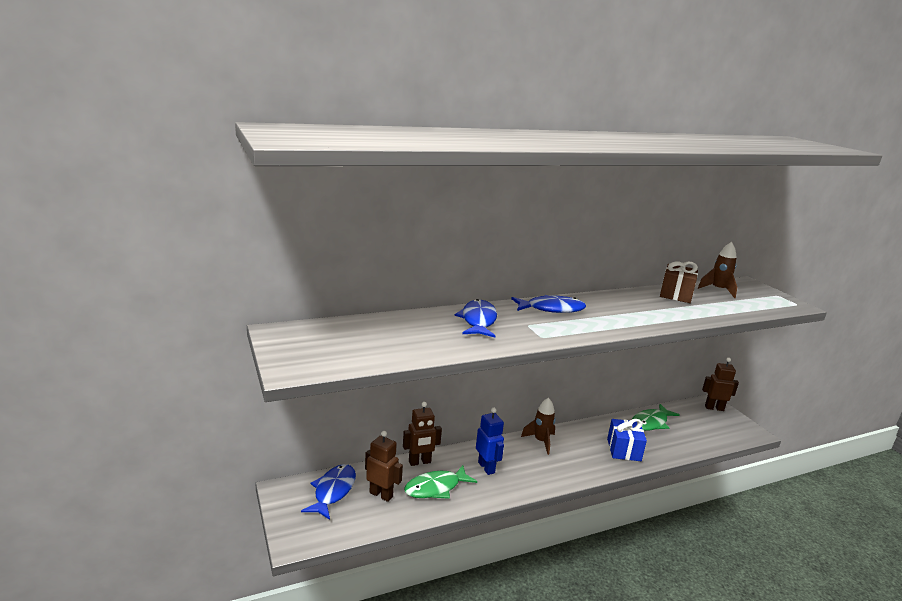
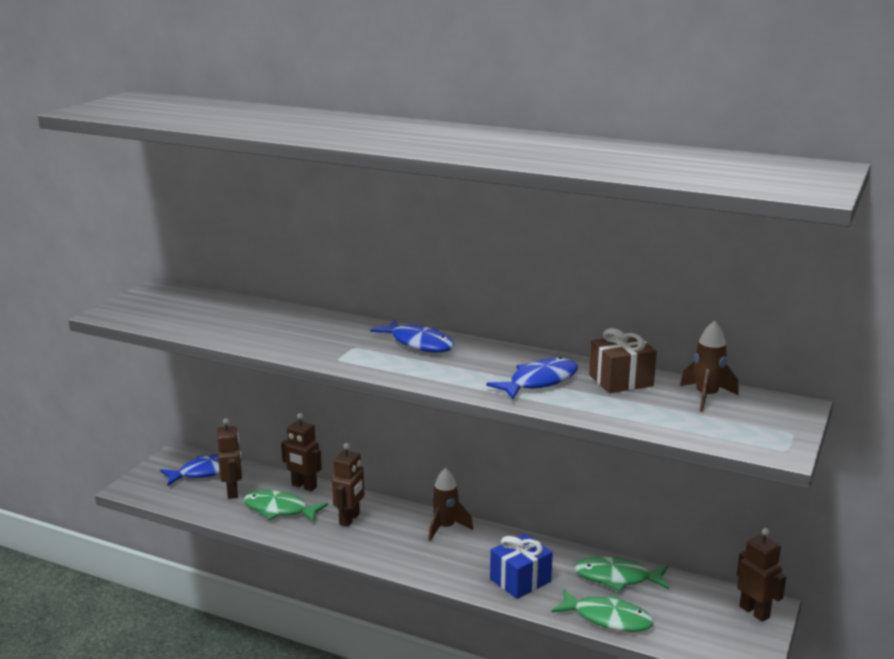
camera: 50 degrees right, 0 degrees up
blue fish [454,299,497,338] -> blue fish moved to [486,357,578,399]
blue robot [476,408,504,475] -> brown robot [332,443,364,527]
none -> green fish [551,589,654,632]

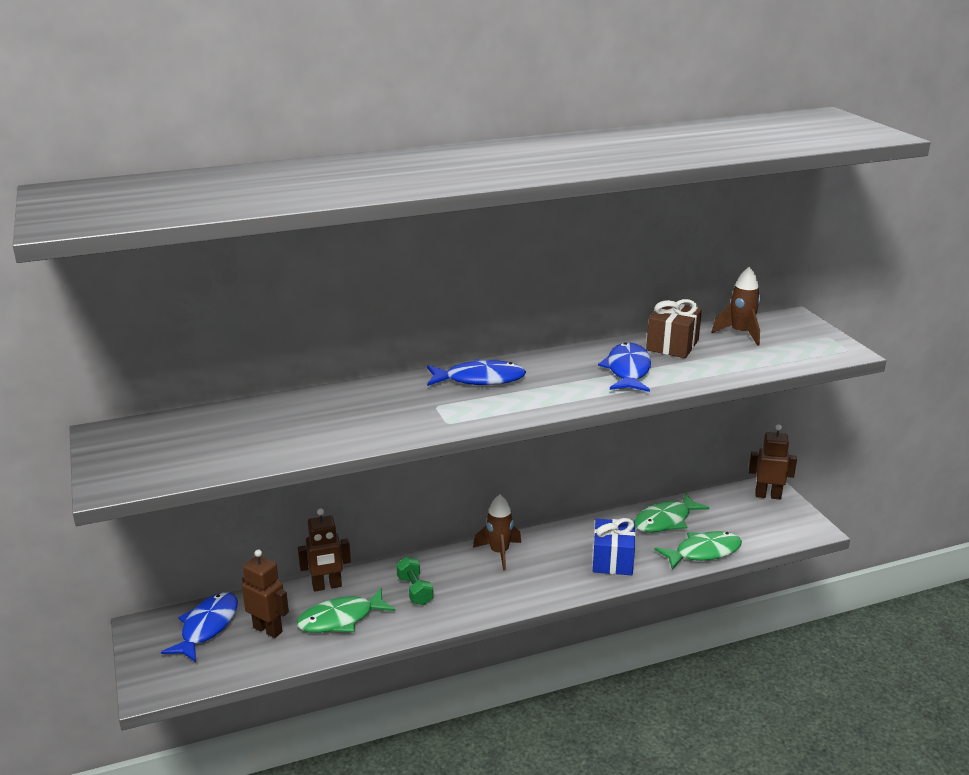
camera: 45 degrees left, 5 degrees up
brown robot [332,443,364,527] -> green dumbbell [396,557,434,605]

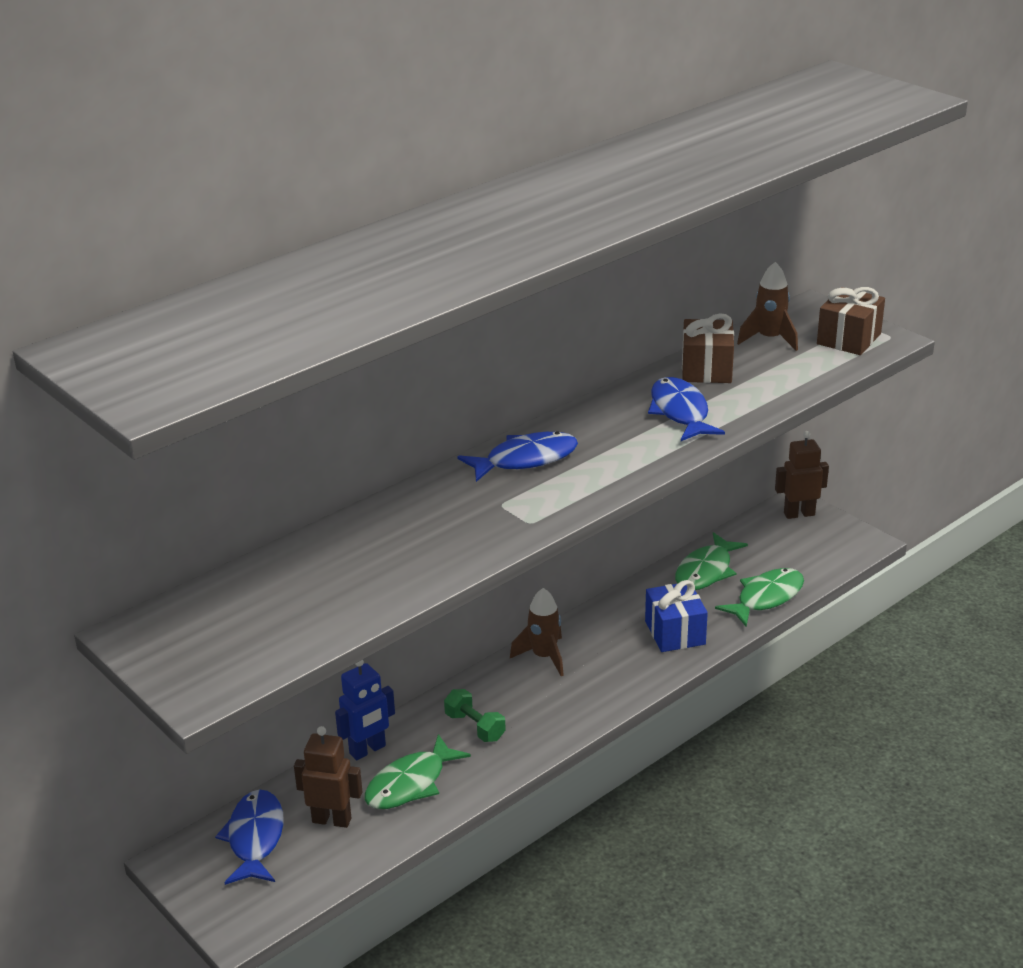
camera: 20 degrees left, 5 degrees up
brown robot [298,508,351,592] -> blue robot [335,660,395,760]
none -> brown gift [817,287,885,355]

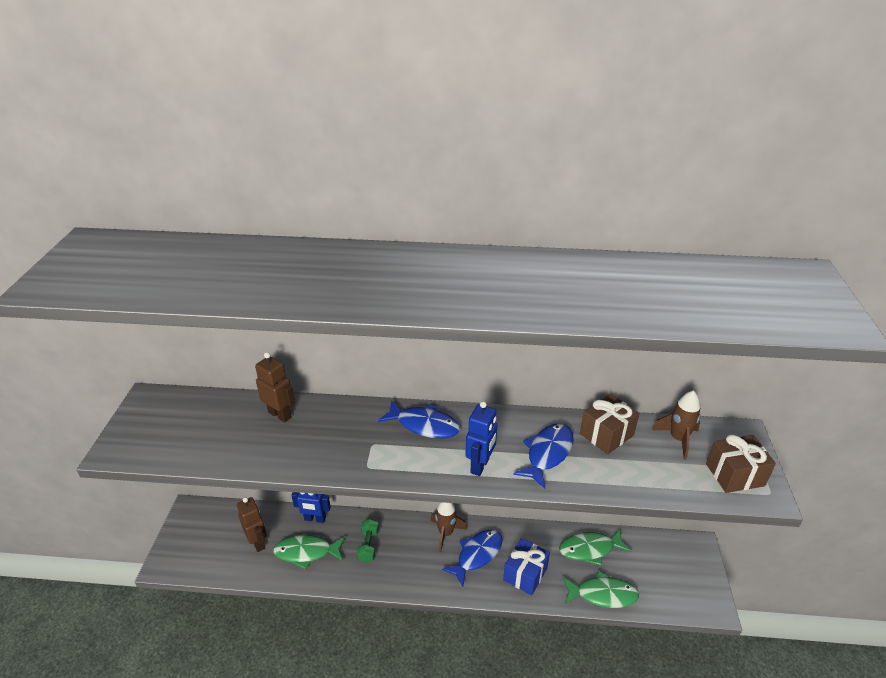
camera: 45 degrees right, 5 degrees up
blue fish [215,790,284,885] -> blue fish moved to [442,530,503,587]
brown robot [775,431,829,519] -> brown robot moved to [255,352,295,422]
none -> blue robot [465,401,497,476]

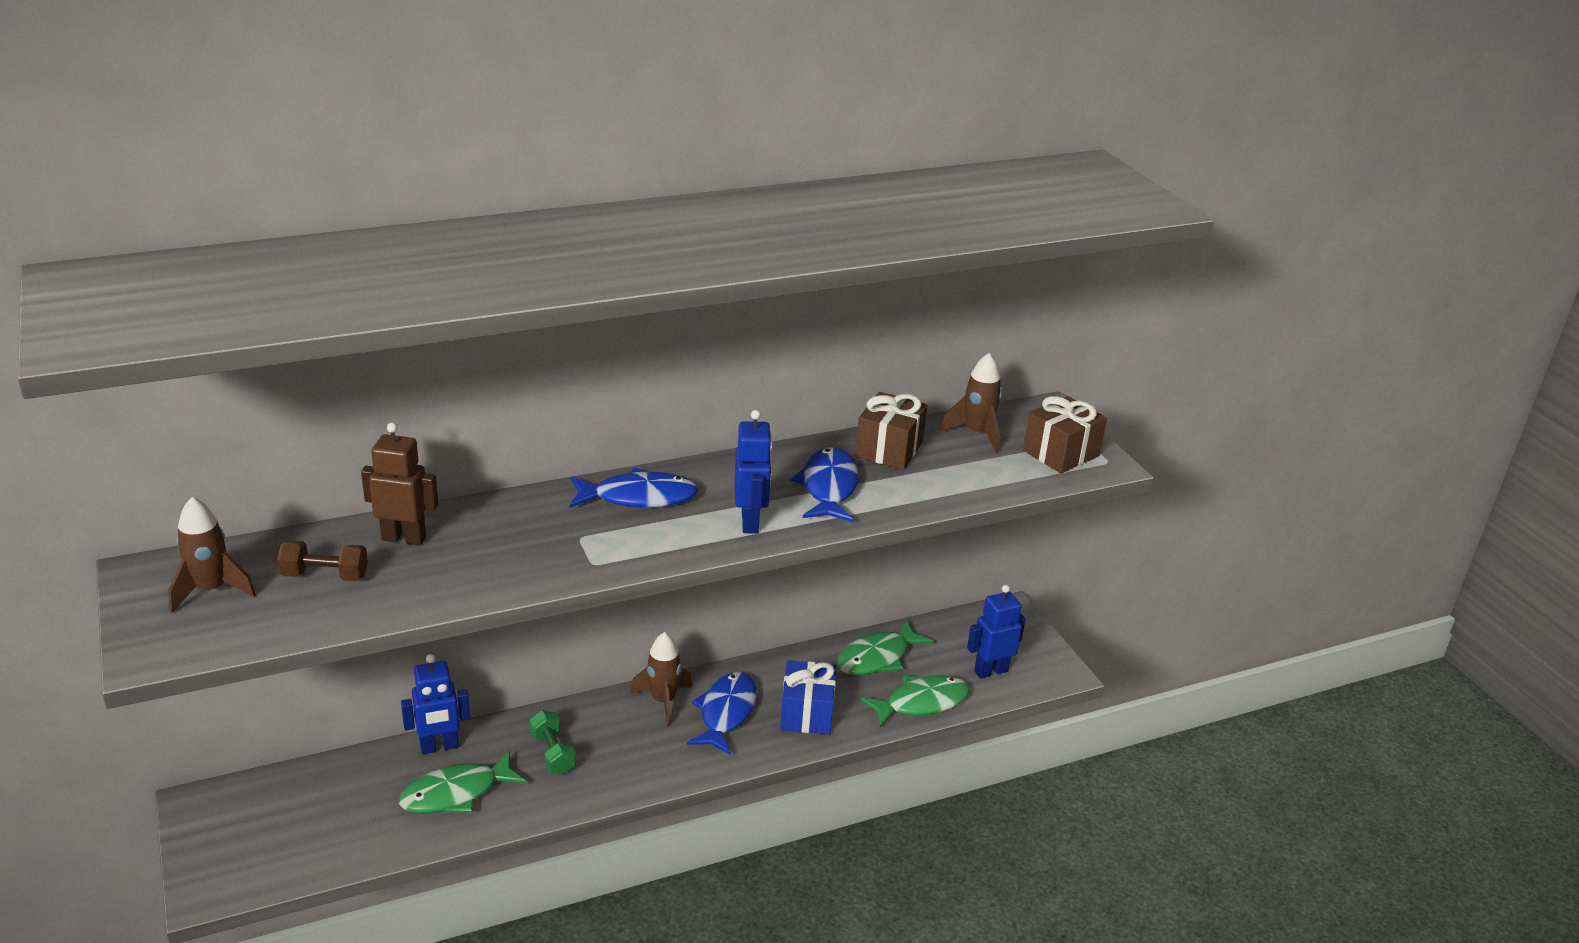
camera: 30 degrees left, 5 degrees down
brown robot [237,497,267,552] -> none
none -> brown rocket [168,497,256,613]
none -> brown dumbbell [277,541,368,581]
none -> blue robot [967,585,1026,679]

